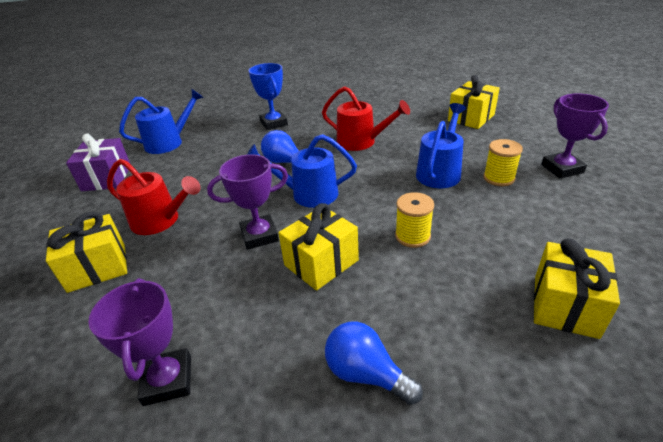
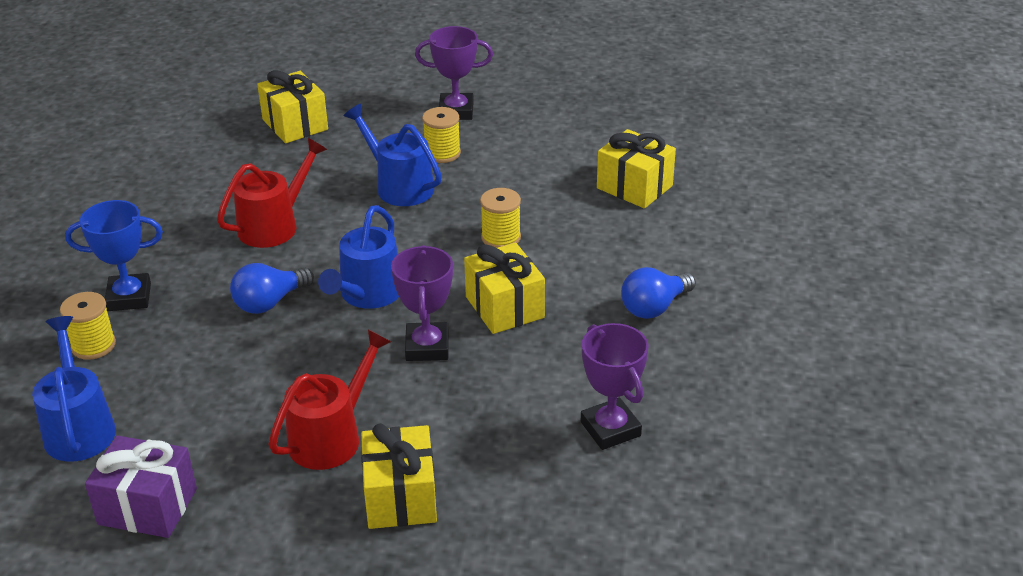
camera: 75 degrees left, 0 degrees up
purple trophy [88,278,191,406] -> purple trophy turned 60 degrees clockwise [581,323,648,450]
none -> yellow spool [60,292,116,360]

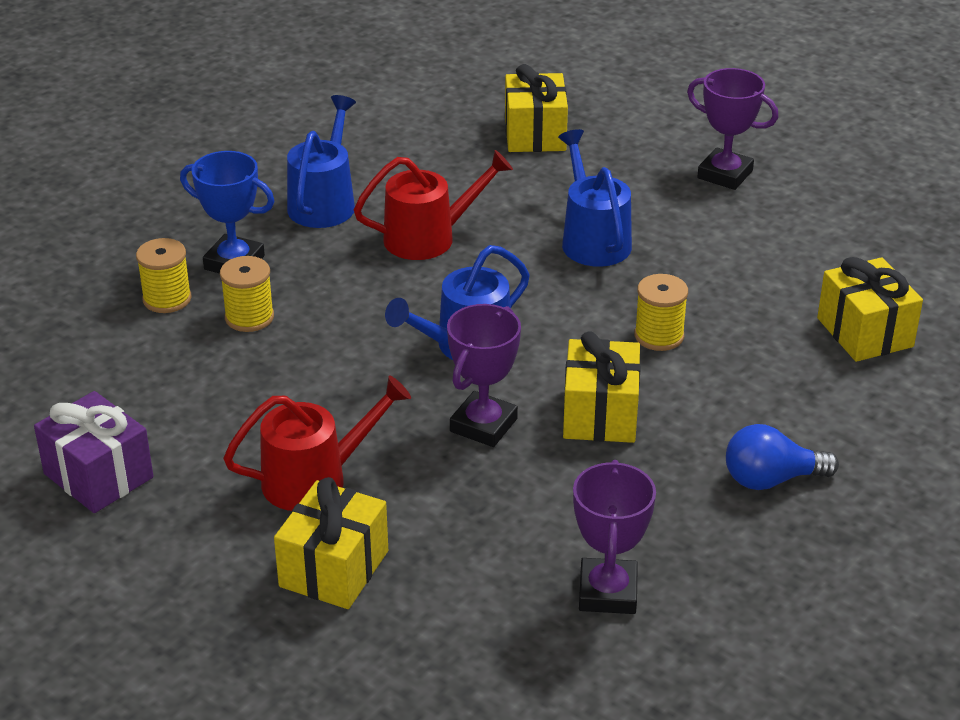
camera: 30 degrees right, 0 degrees up
blue watering can [32,316,116,462] -> blue watering can moved to [287,95,356,228]
blue light bulb [230,263,314,314] -> none
yellow spool [422,107,461,163] -> yellow spool moved to [220,256,274,332]

